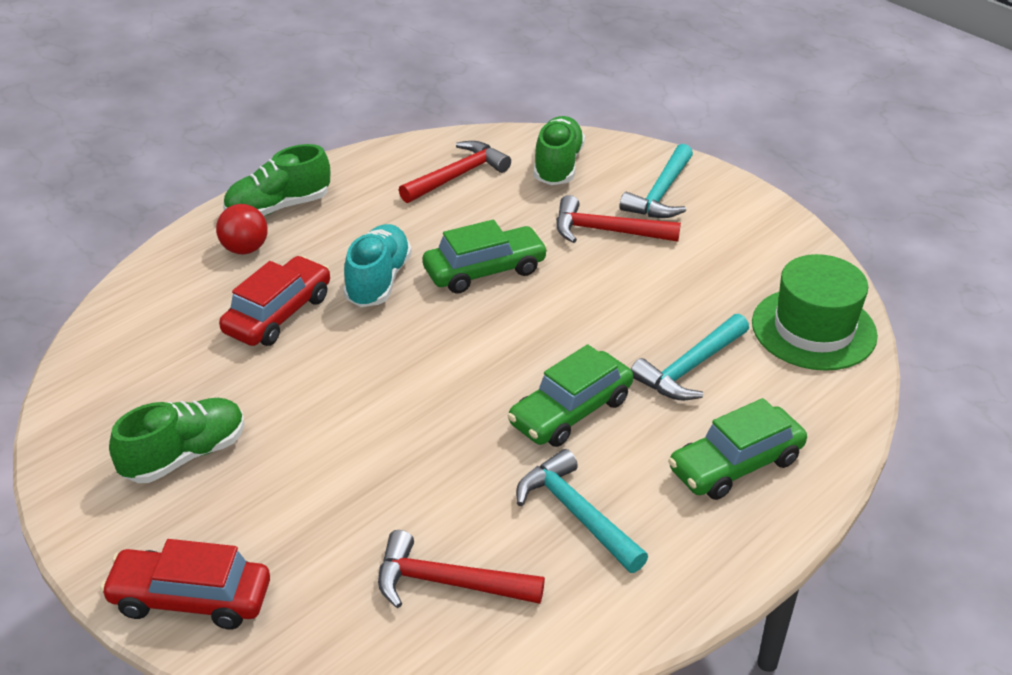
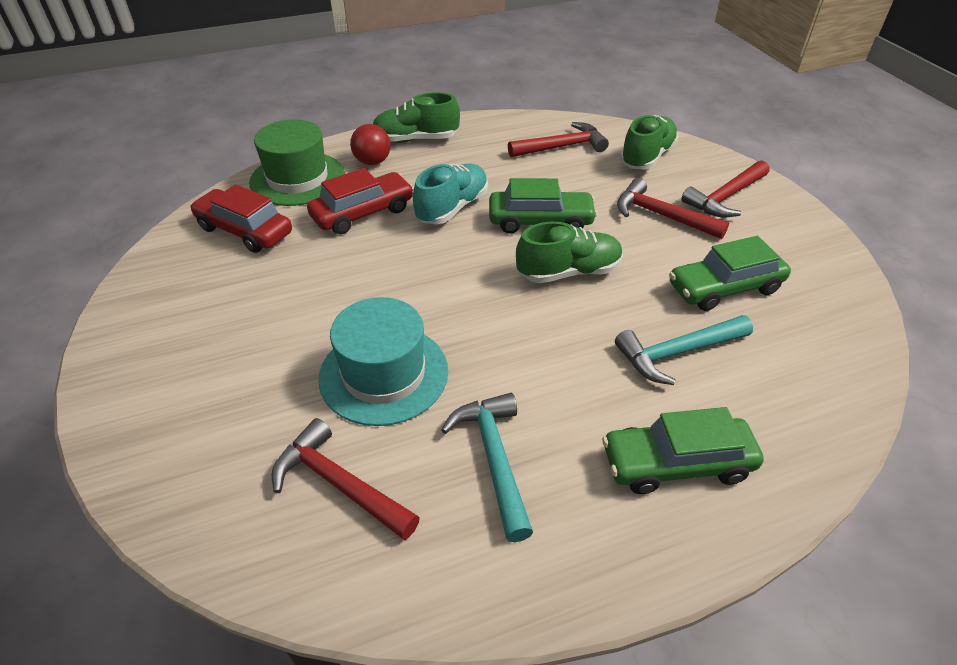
camera: 25 degrees right, 5 degrees up
red car [100,539,270,629] -> red car moved to [190,184,292,253]
green shoe [109,398,245,483] -> green shoe moved to [516,222,623,283]
green car [507,344,633,447] -> green car moved to [669,236,791,311]
turquoise hammer [619,144,693,218] -> red hammer [681,160,769,217]
green hat [752,254,878,371] -> green hat moved to [249,119,345,206]
none -> turquoise hat [318,297,448,426]

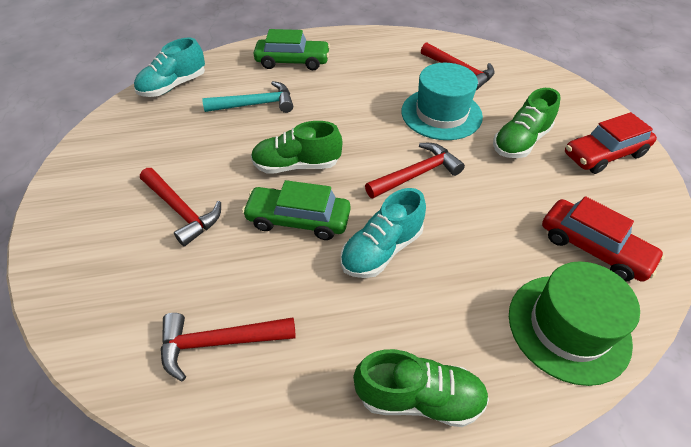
camera: 170 degrees left, 5 degrees up
red car [307,168,414,234] -> red car moved to [565,112,657,174]
red ball [350,124,391,165] -> none
turquoise hammer [441,393,533,542] -> none
green shoe [620,115,679,169] -> green shoe moved to [493,88,561,158]
green car [669,236,791,311] -> none
red hammer [681,160,769,217] -> red hammer moved to [365,143,465,198]
none -> turquoise shoe [134,38,205,97]

